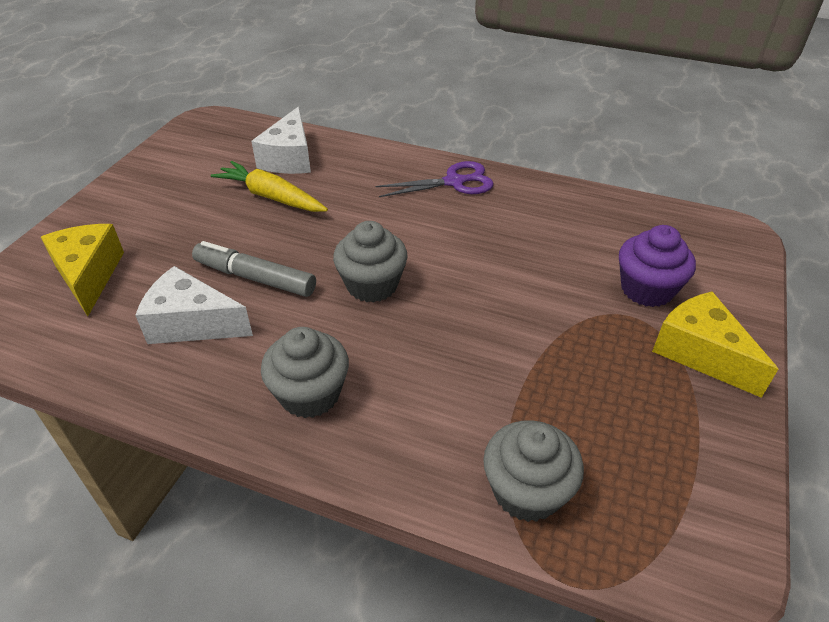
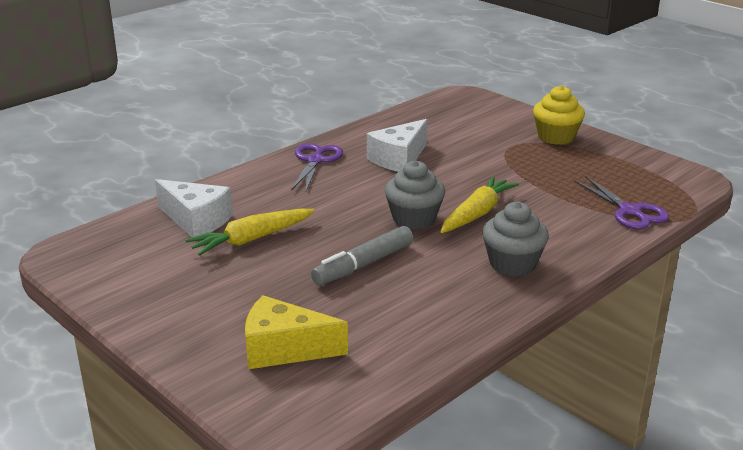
camera: 65 degrees left, 15 degrees down
white cheese [135,266,253,344] -> white cheese moved to [367,119,428,172]
grey cupcake [483,420,584,522] -> purple scissors [574,176,669,229]
purple cupcake [619,225,696,307] -> none
yellow cheese [652,292,778,398] -> yellow cupcake [533,85,585,145]
none -> yellow carrot [440,176,519,233]

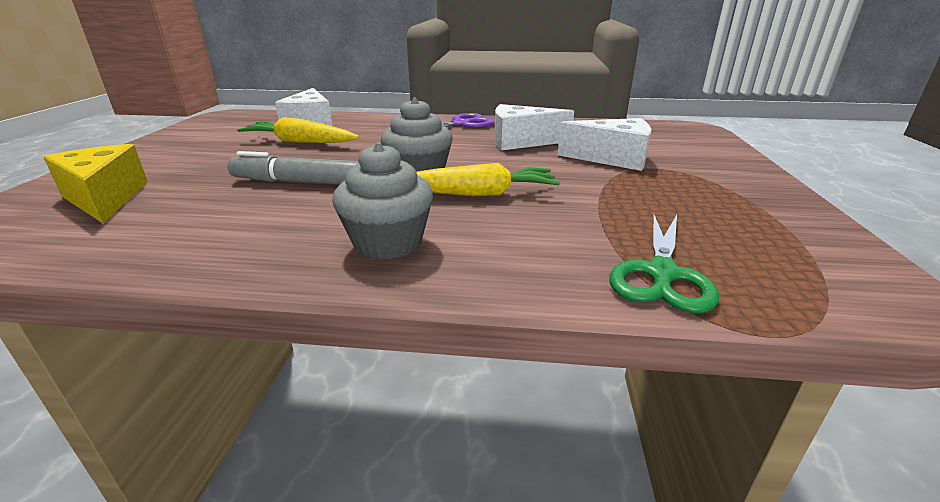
camera: 50 degrees right, 0 degrees up
yellow cupcake [533,85,585,145] -> none
purple scissors [574,176,669,229] -> green scissors [610,213,719,313]
none -> white cheese [558,118,651,171]

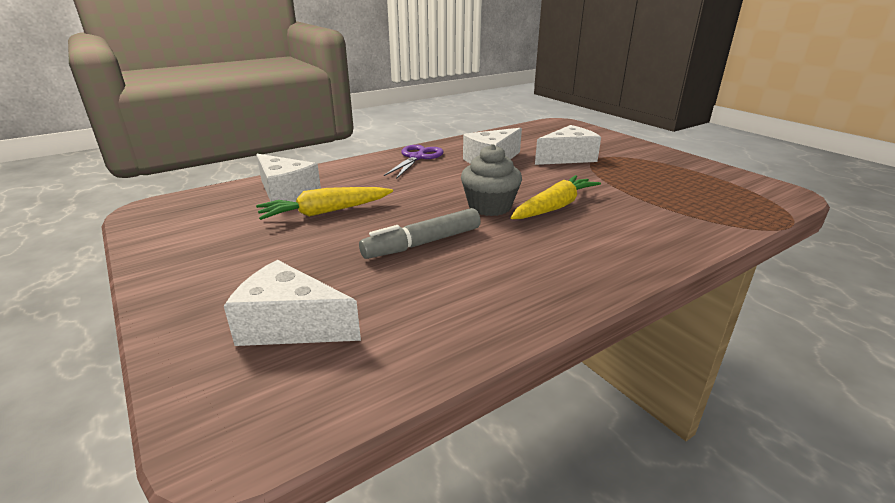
camera: 40 degrees left, 0 degrees up
yellow cheese [43,144,148,224] -> white cheese [224,260,361,346]
grey cupcake [332,142,433,260] -> none
green scissors [610,213,719,313] -> none

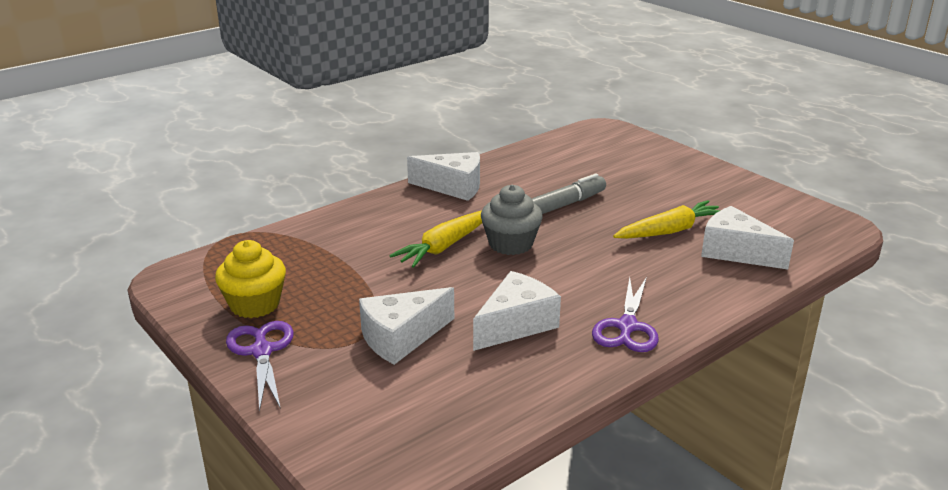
camera: 175 degrees right, 0 degrees up
white cheese [224,260,361,346] -> white cheese moved to [407,152,480,201]
none -> yellow cupcake [215,240,286,318]
none -> purple scissors [226,321,294,411]

